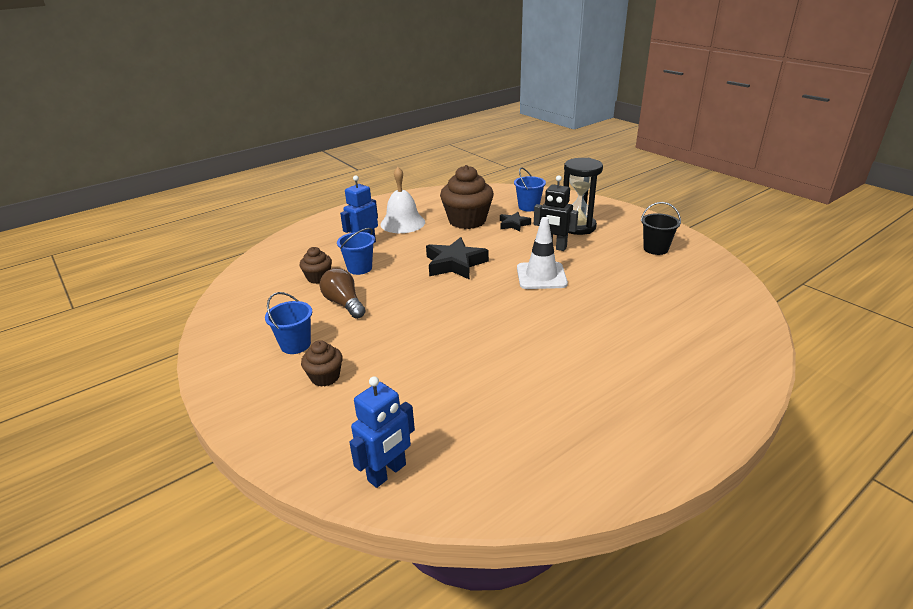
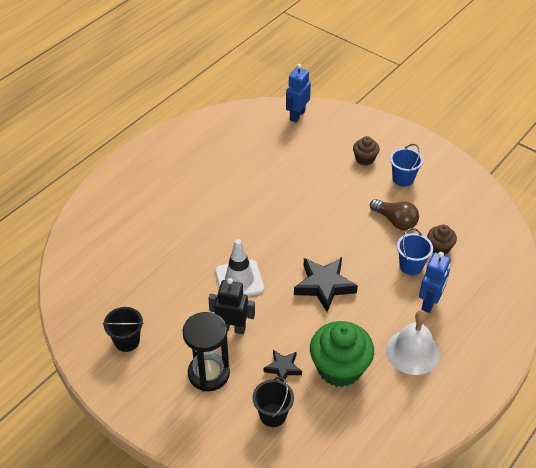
camera: 165 degrees right, 15 degrees up
brown cupcake [440,165,494,229] -> green cupcake [310,321,374,387]
blue bucket [514,168,546,212] -> black bucket [253,377,294,427]

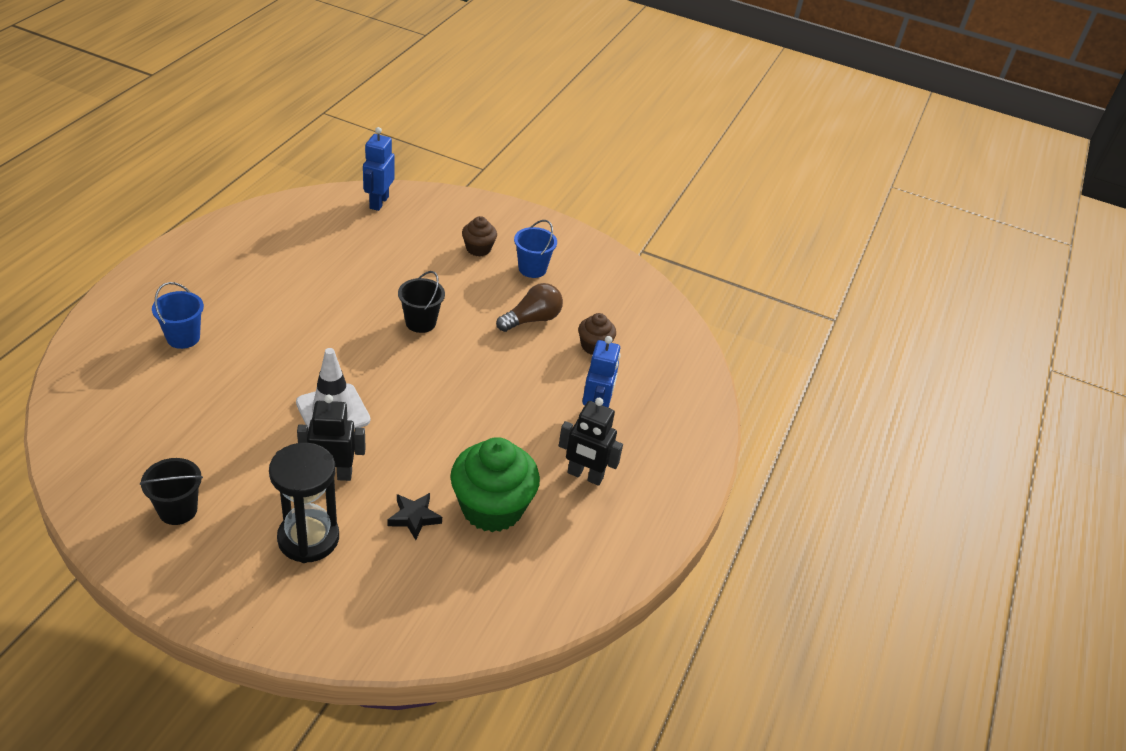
camera: 20 degrees left, 5 degrees down
black bucket [253,377,294,427] -> black bucket moved to [398,271,445,333]
black star [294,257,358,312] -> none
brown light bulb [370,199,419,230] -> brown light bulb turned 60 degrees counterclockwise [496,283,563,332]
white bell [386,310,440,375] -> black robot [559,398,623,486]
blue bucket [397,228,433,275] -> blue bucket moved to [152,282,204,349]

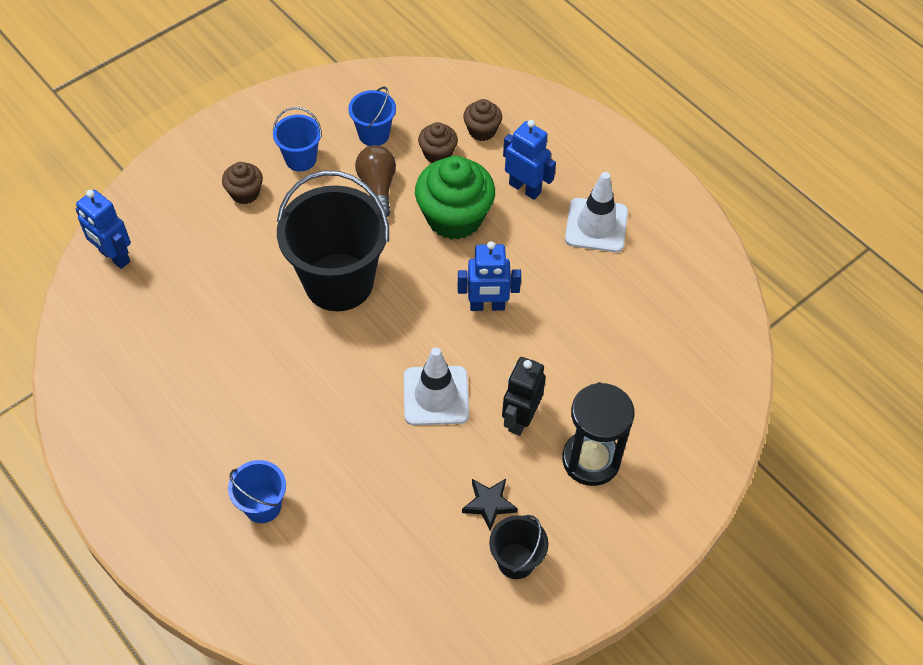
camera: 60 degrees left, 15 degrees up
black star [387,493,442,540] -> black star moved to [462,479,518,531]
black bucket [398,271,445,333] -> black bucket [277,171,389,311], size x2.08
green cupcake [450,437,540,532] -> green cupcake moved to [415,156,495,240]
black robot [559,398,623,486] -> white traffic cone [565,172,628,252]
none -> blue bucket [348,87,396,146]
none -> blue robot [458,241,521,311]
none -> brown cupcake [463,99,502,141]

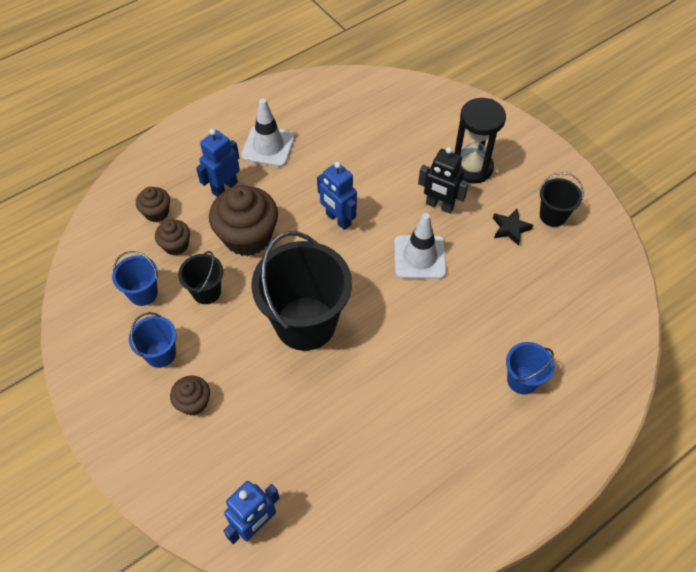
camera: 85 degrees left, 0 degrees up
brown light bulb [355,145,396,217] -> black bucket [178,251,223,304]
green cupcake [415,156,495,240] -> brown cupcake [209,185,278,256]
blue robot [458,241,521,311] -> blue robot turned 135 degrees clockwise [317,162,357,230]

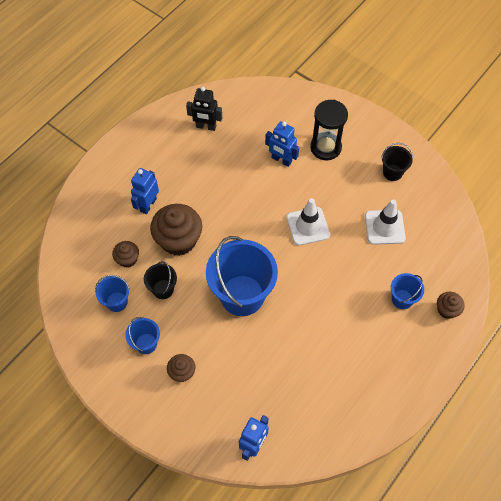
camera: 15 degrees left, 5 degrees up
brown cupcake [136,187,170,222] -> brown cupcake moved to [437,292,465,319]
white traffic cone [241,98,295,167] -> white traffic cone moved to [365,199,406,245]
black bucket [251,231,352,351] -> blue bucket [206,236,278,316]
blue robot [317,162,357,230] -> blue robot moved to [265,121,299,167]
black robot [418,147,469,213] -> black robot moved to [186,87,222,131]
black star [493,209,533,246] -> none

